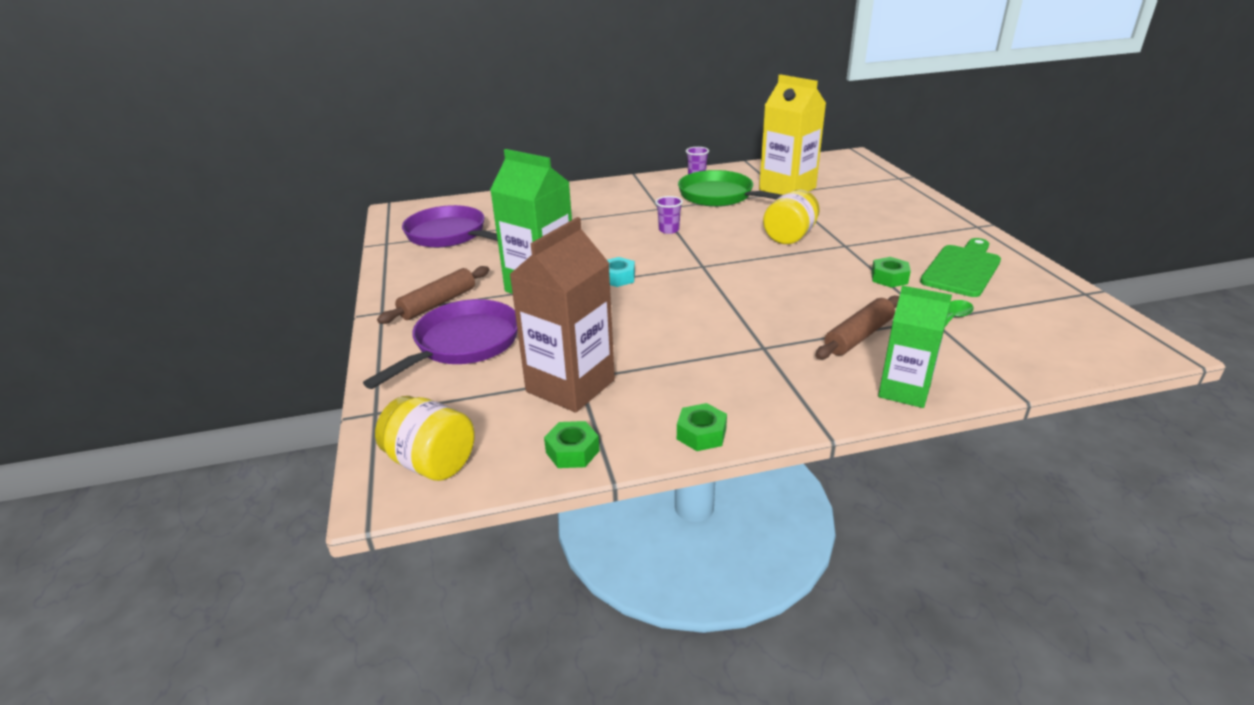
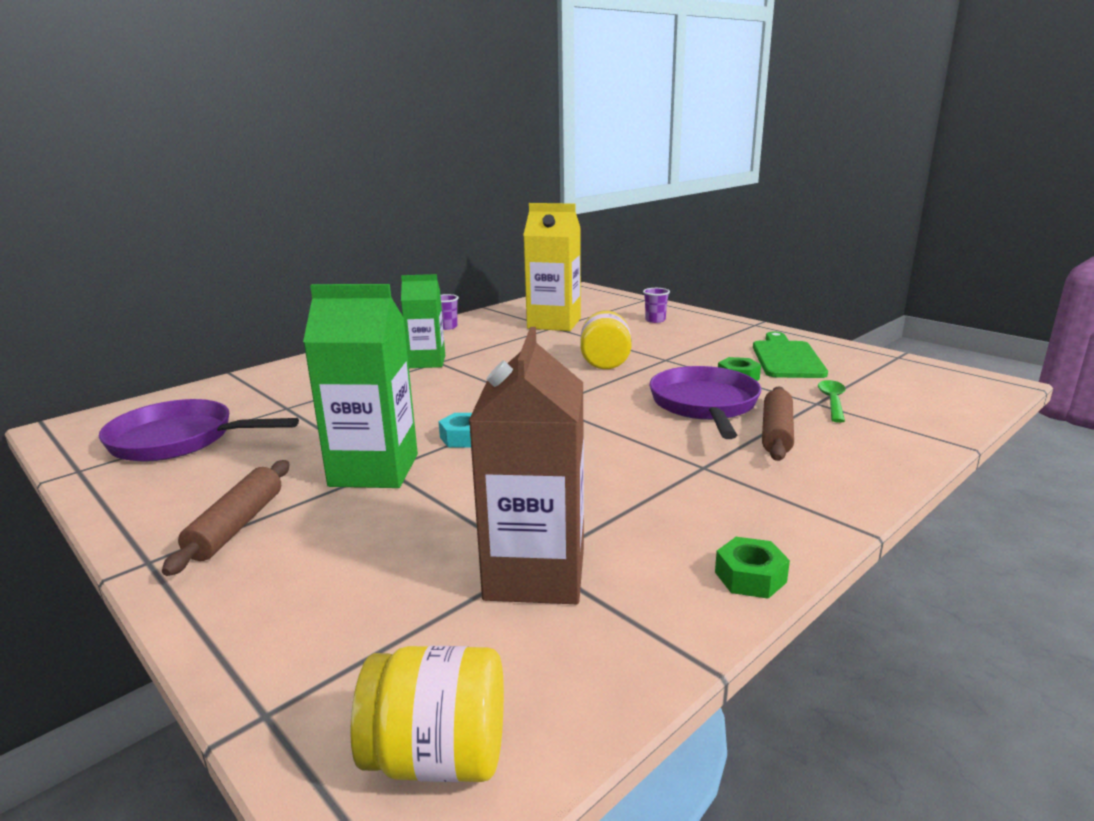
camera: 30 degrees left, 10 degrees down
purple pan [363,299,518,389] -> purple pan moved to [650,366,761,439]
green nut [544,421,599,468] -> none
purple cup [655,196,683,234] -> purple cup moved to [643,288,670,323]
green pan [678,170,782,207] -> none
green carton [878,286,952,408] -> green carton moved to [401,274,445,368]

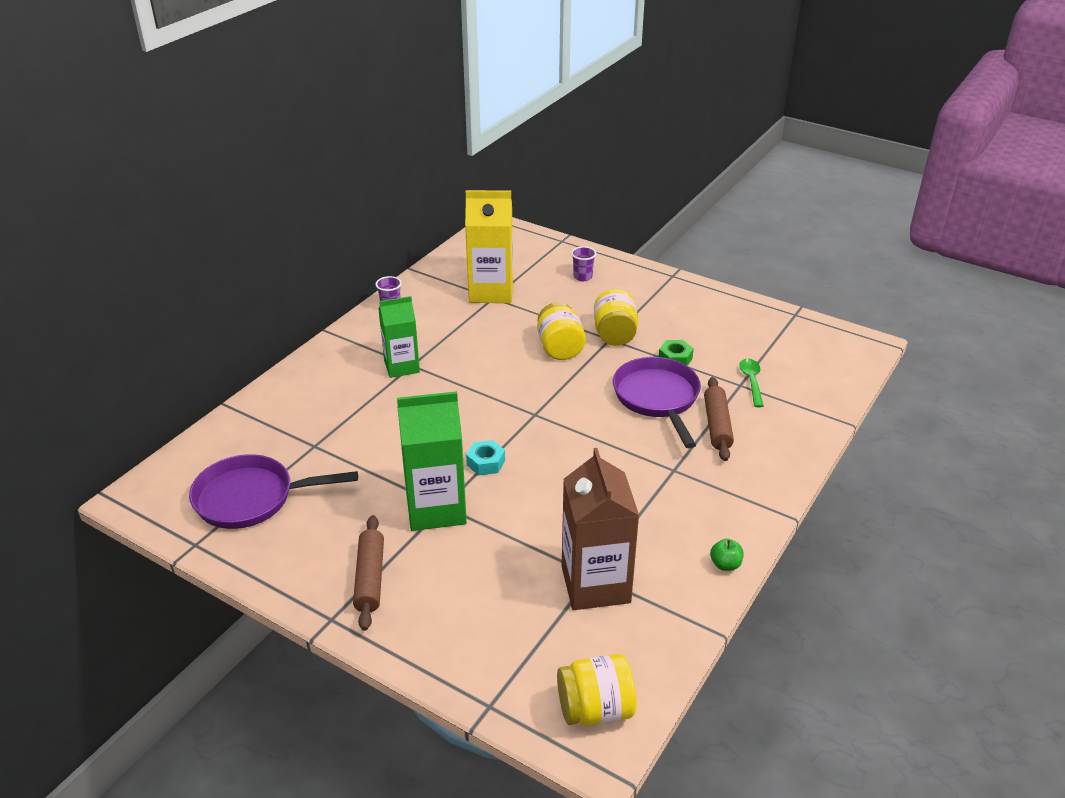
camera: 15 degrees left, 15 degrees up
green nut [715,537,790,599] -> green apple [710,539,744,571]
green cutting board [753,332,828,378] -> none
none -> yellow jar [594,289,638,346]

